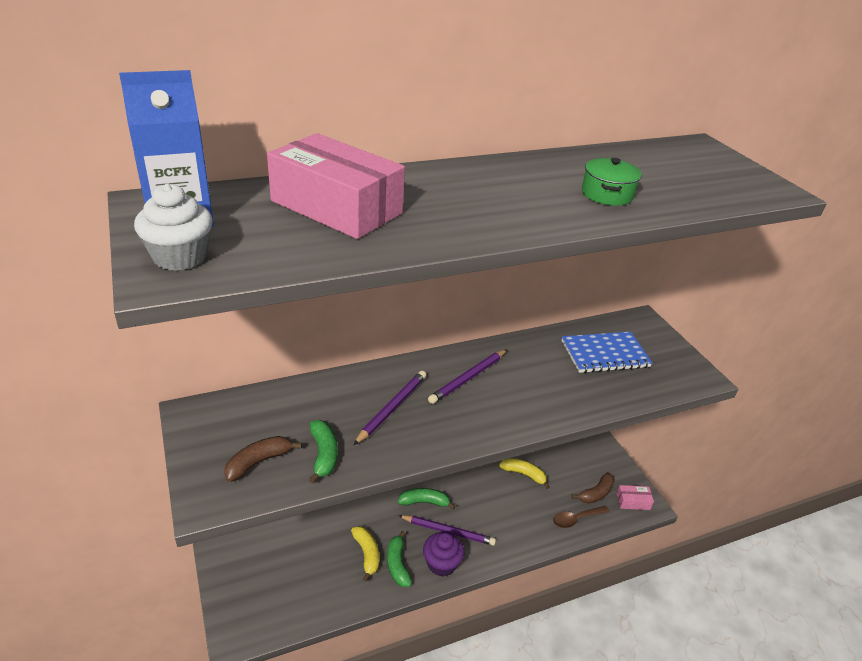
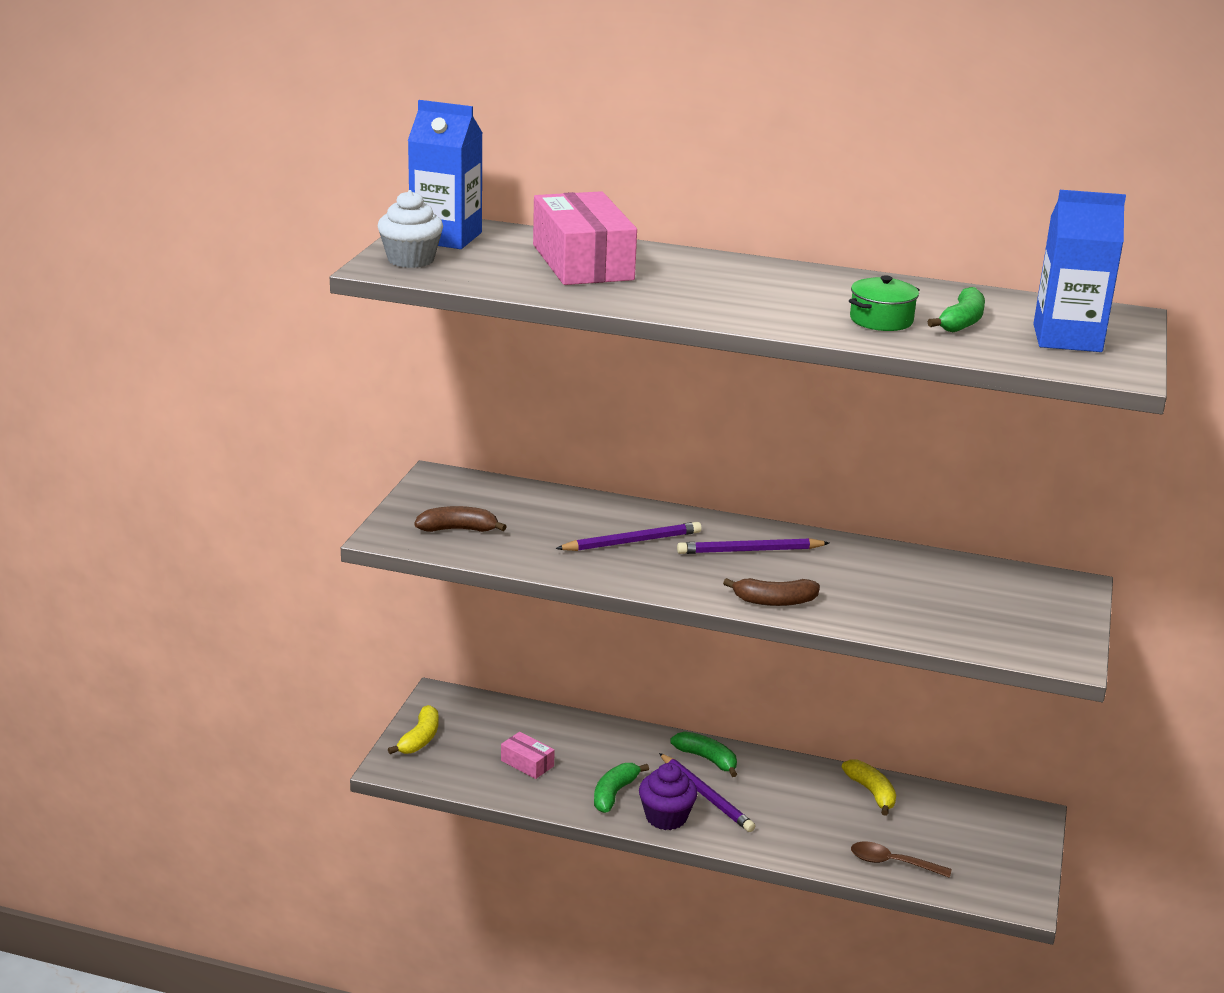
camera: 40 degrees right, 10 degrees down
green banana [309,420,338,484] -> green banana moved to [928,287,985,332]
yellow banana [351,526,379,582] -> yellow banana moved to [388,705,439,754]
blue notebook [562,332,652,373] -> none
brown banana [571,472,615,504] -> brown banana moved to [723,578,820,606]
pink box [616,485,654,510] -> pink box moved to [501,732,555,779]
none -> blue carton [1033,190,1126,352]

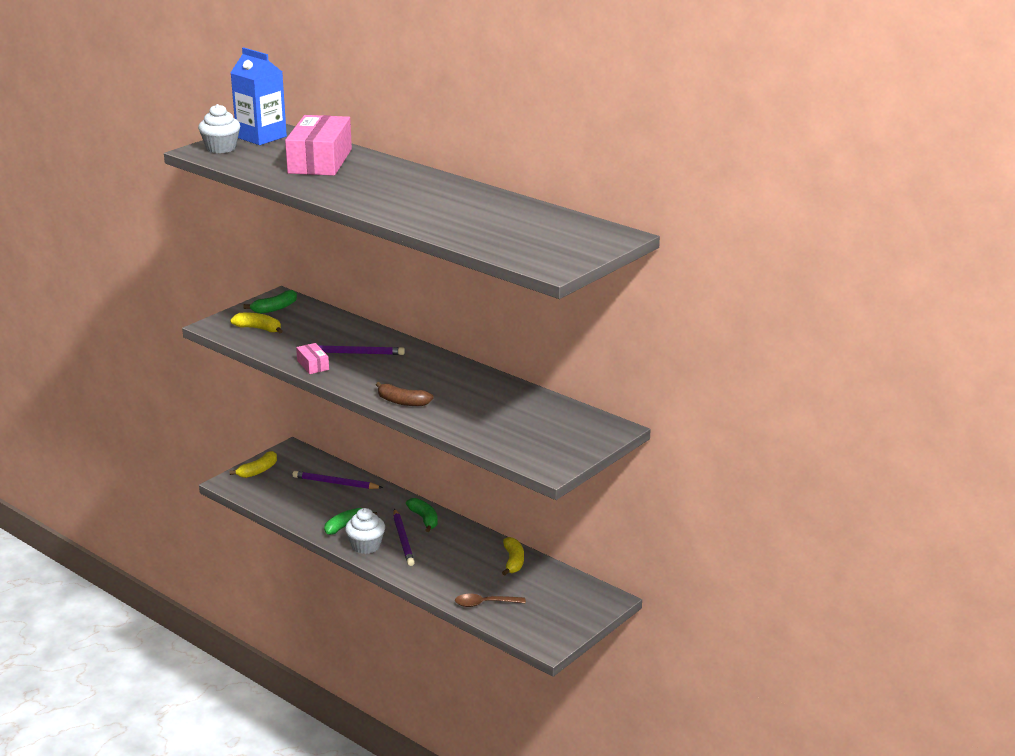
camera: 25 degrees right, 0 degrees up
brown banana [414,506,507,532] -> yellow banana [230,313,282,334]
pink box [501,732,555,779] -> pink box moved to [296,343,329,374]
purple cupcake [639,763,697,830] -> white cupcake [345,508,385,554]
purple pencil [677,538,829,554] -> purple pencil moved to [293,471,383,489]
green pot [849,275,920,331] -> none
brown spoon [851,842,952,878] -> brown spoon turned 45 degrees counterclockwise [455,594,526,607]
green banana [928,287,985,332] -> green banana moved to [244,290,297,314]
blue carton [1033,190,1126,352] -> none

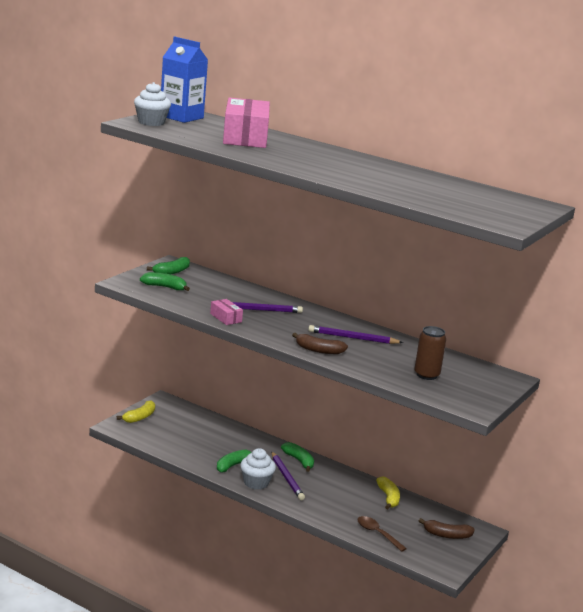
camera: 10 degrees left, 5 degrees down
yellow banana [230,313,282,334] -> green banana [140,272,190,291]
purple pencil [293,471,383,489] -> purple pencil moved to [308,325,403,344]
brown spoon [455,594,526,607] -> brown spoon turned 60 degrees clockwise [357,516,407,552]
none -> brown can [414,326,446,380]
none -> brown banana [419,518,475,539]

